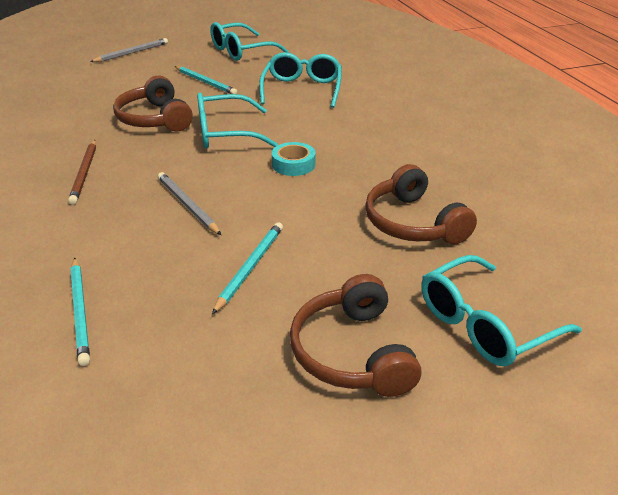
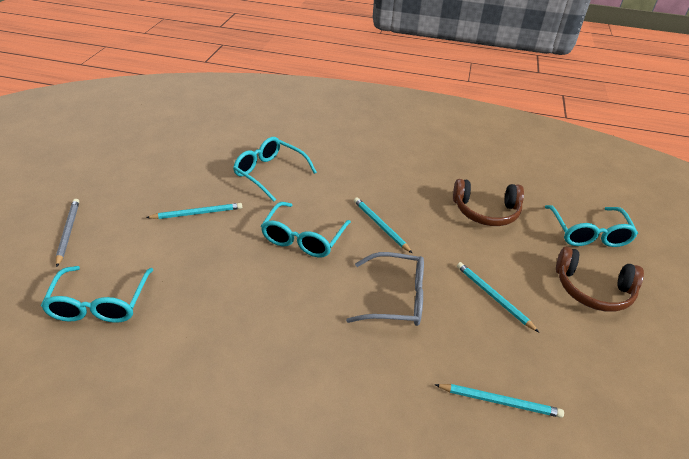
camera: 60 degrees left, 5 degrees up
brown pencil [68,140,96,205] -> none
brown headphones [113,76,193,132] -> none
grey pencil [158,172,221,235] -> grey glasses [346,252,424,326]
turquoise glasses [210,22,289,61] -> turquoise glasses moved to [41,266,153,323]
turquoise tape [272,142,316,176] -> turquoise pencil [354,198,412,253]

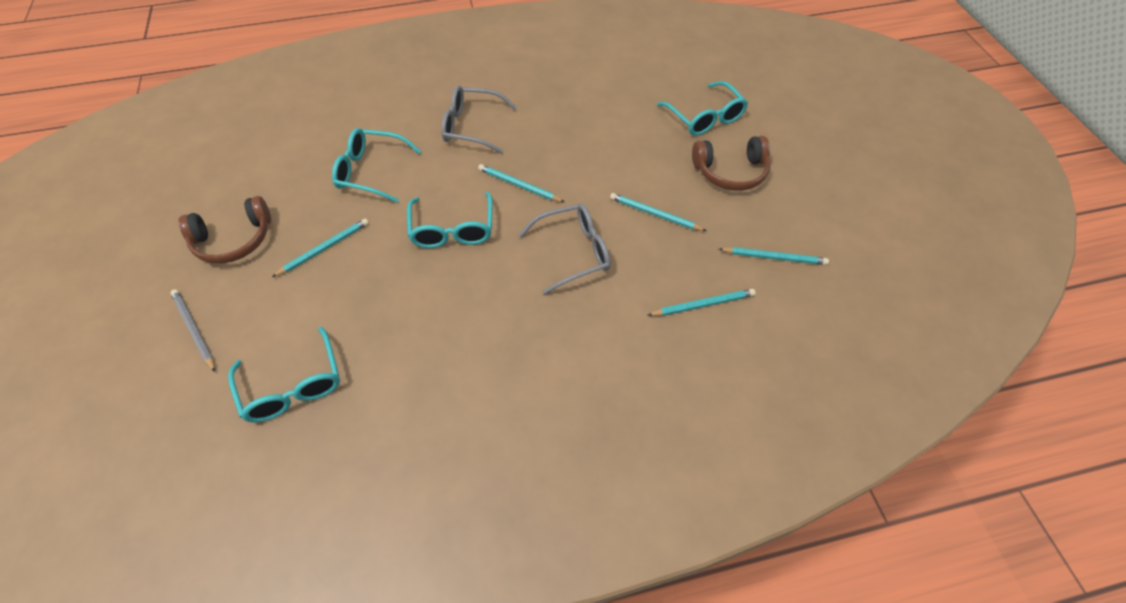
camera: 25 degrees left, 15 degrees up
brown headphones [453,179,524,226] -> brown headphones moved to [178,196,271,264]
none -> grey glasses [441,86,517,154]
none -> turquoise pencil [719,247,829,265]

